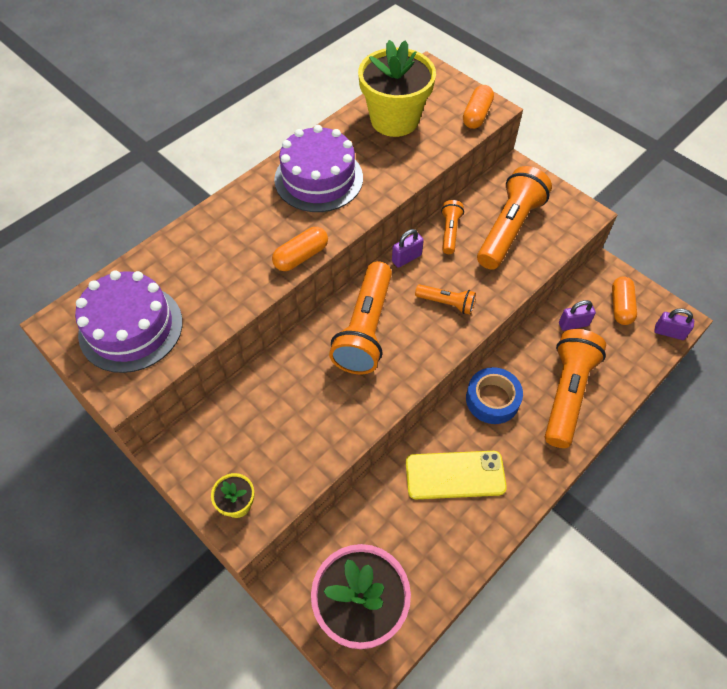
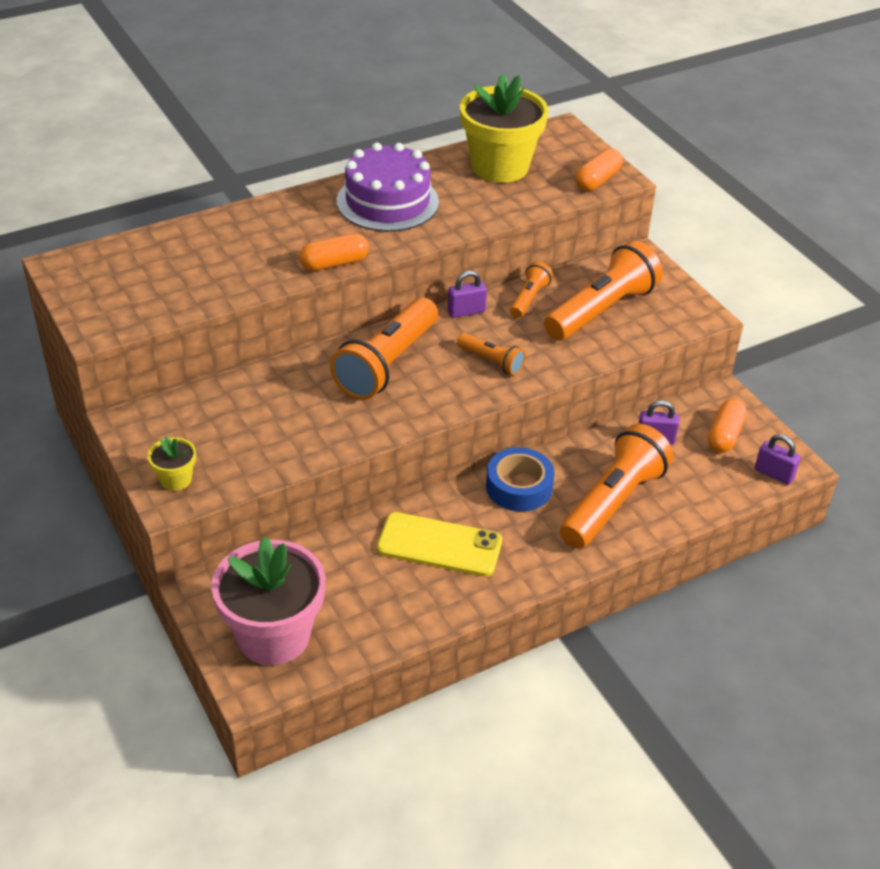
camera: 15 degrees right, 15 degrees down
purple cake [75,270,183,373] -> none

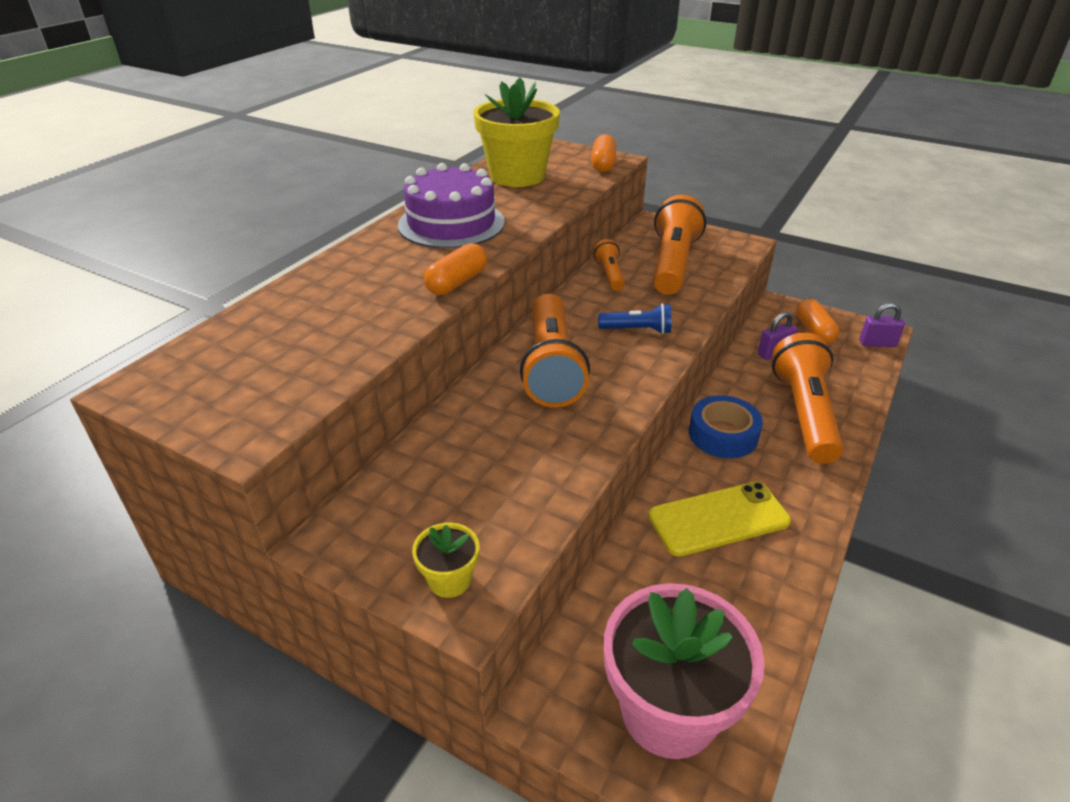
camera: 30 degrees left, 5 degrees down
purple padlock [447,271,487,318] -> none
orange flashlight [457,333,526,375] -> blue flashlight [598,303,671,334]

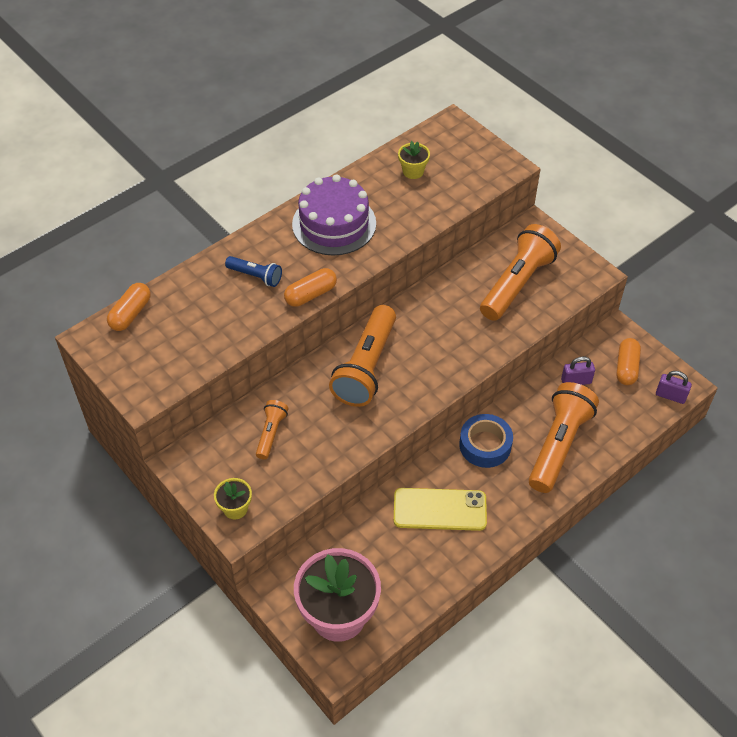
camera: 20 degrees right, 15 degrees up
yellow flower pot [473,78,560,187] -> yellow flower pot [398,141,430,179], size x0.45
orange capsule [591,134,616,172] -> orange capsule moved to [107,283,151,331]
orange flashlight [593,239,625,291] -> orange flashlight moved to [256,400,288,460]
blue flashlight [598,303,671,334] -> blue flashlight moved to [225,256,282,287]

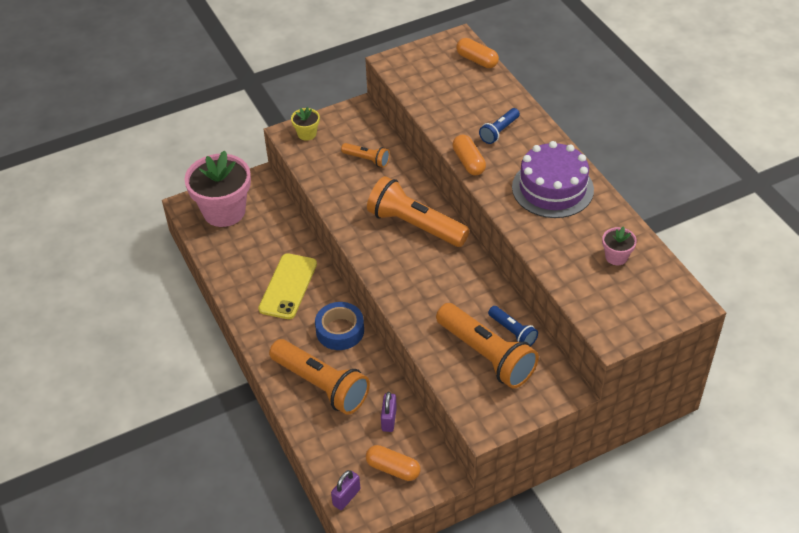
camera: 105 degrees right, 5 degrees down
yellow flower pot [398,141,430,179] -> pink flower pot [602,226,637,265]
none -> blue flashlight [488,306,538,346]

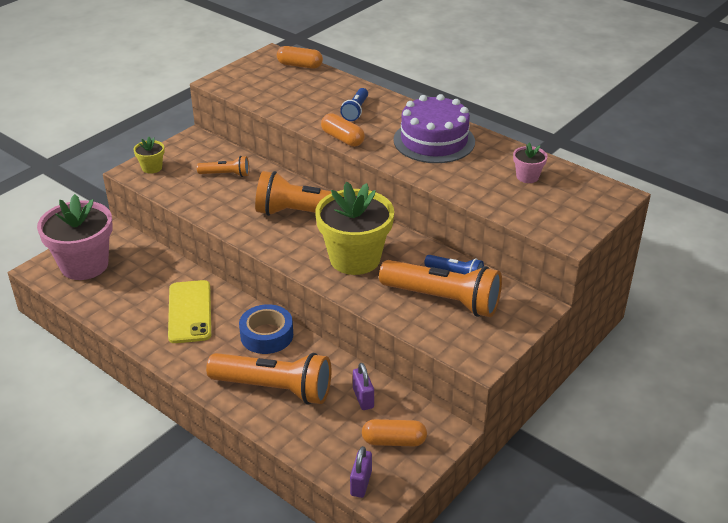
camera: 25 degrees left, 10 degrees down
none -> yellow flower pot [315,182,394,275]

